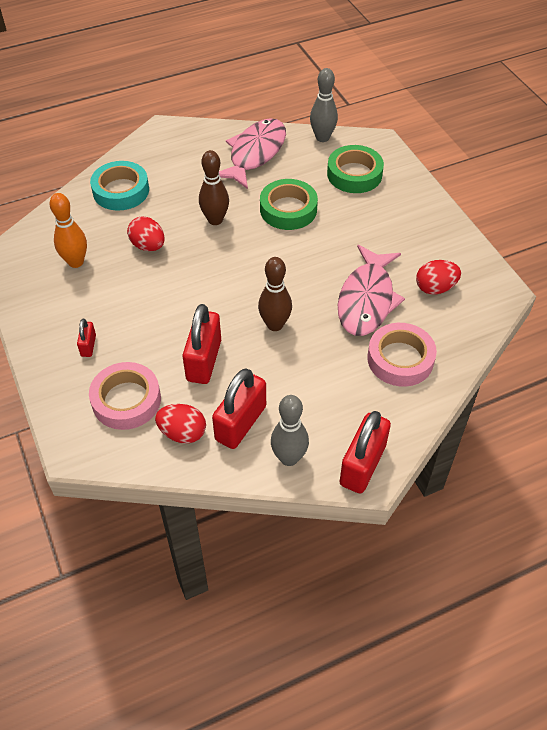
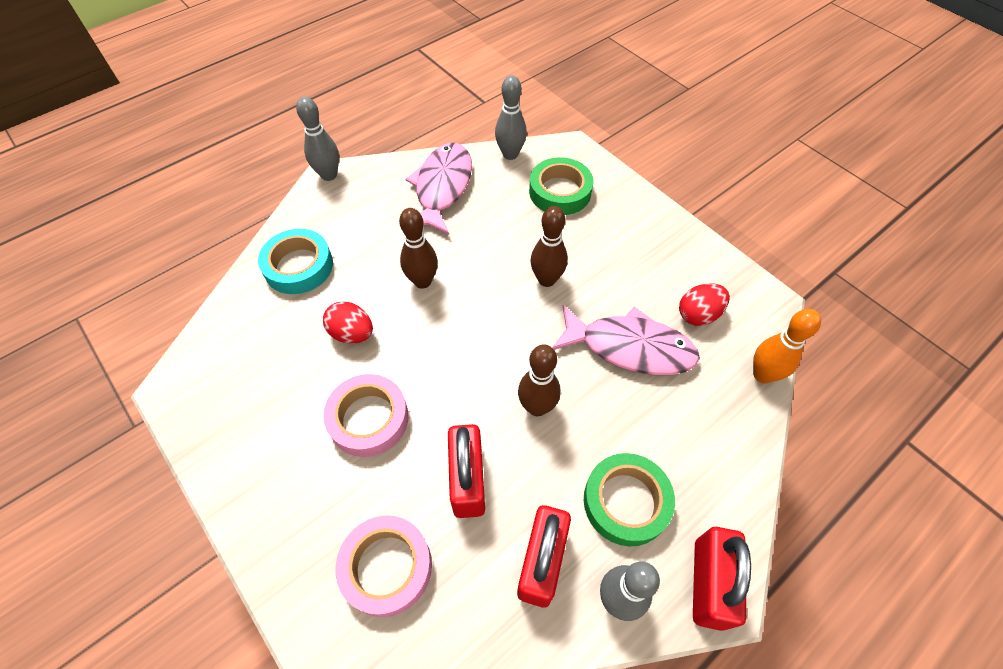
camera: 15 degrees left, 5 degrees up
orange bowling pin [50,193,87,268] -> orange bowling pin moved to [753,309,821,383]
red padlock [77,319,96,357] -> none
red egg [155,404,206,444] -> none
green tape [260,179,318,230] -> green tape moved to [584,453,675,546]
pink fish [338,245,405,336] -> pink fish turned 75 degrees counterclockwise [552,305,700,375]
pink tape [367,323,437,387] -> pink tape moved to [323,374,409,457]
none -> grey bowling pin [296,97,339,181]
none -> brown bowling pin [530,206,568,287]

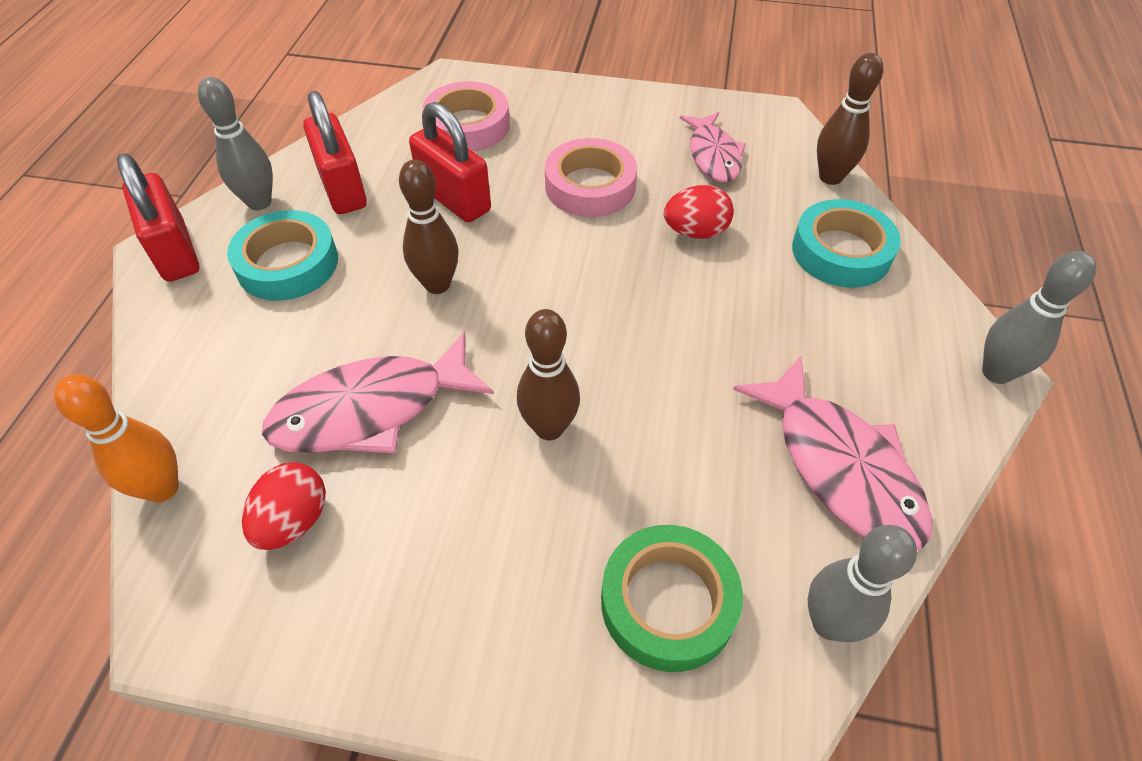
camera: 140 degrees right, 5 degrees down
brown bowling pin [399,208,438,289] -> brown bowling pin moved to [817,53,883,185]
green tape [584,453,675,546] -> turquoise tape [227,210,338,301]
none -> pink fish [680,112,746,182]

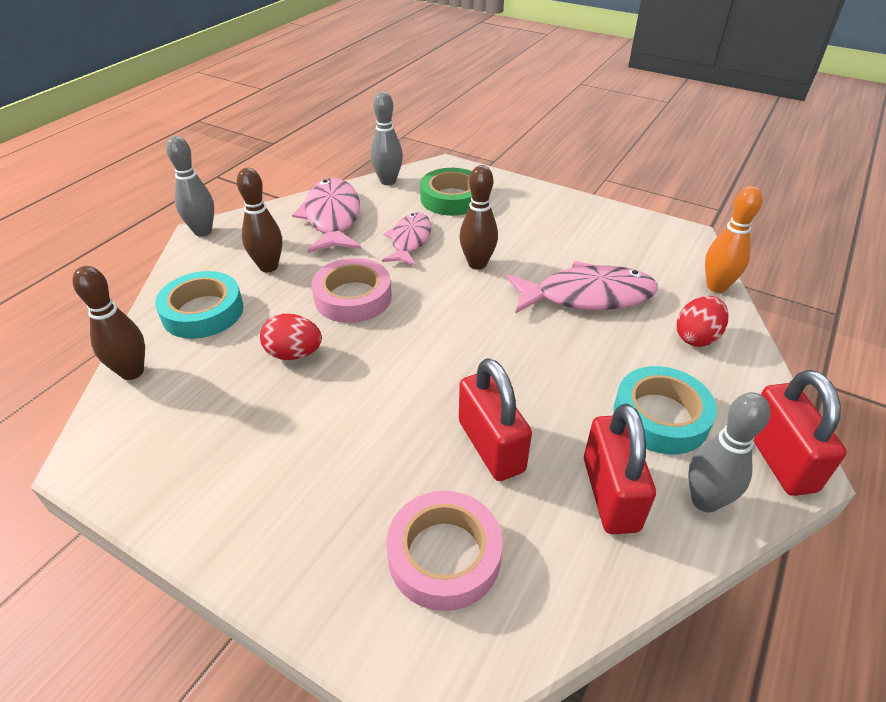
camera: 160 degrees left, 10 degrees down
red egg [242,462,326,550] -> red egg moved to [676,296,729,347]
brown bowling pin [399,159,459,294] -> brown bowling pin moved to [237,168,282,272]
pink tape [545,138,637,217] -> pink tape moved to [311,258,392,323]
pink fish [680,112,746,182] -> pink fish moved to [382,213,431,266]

